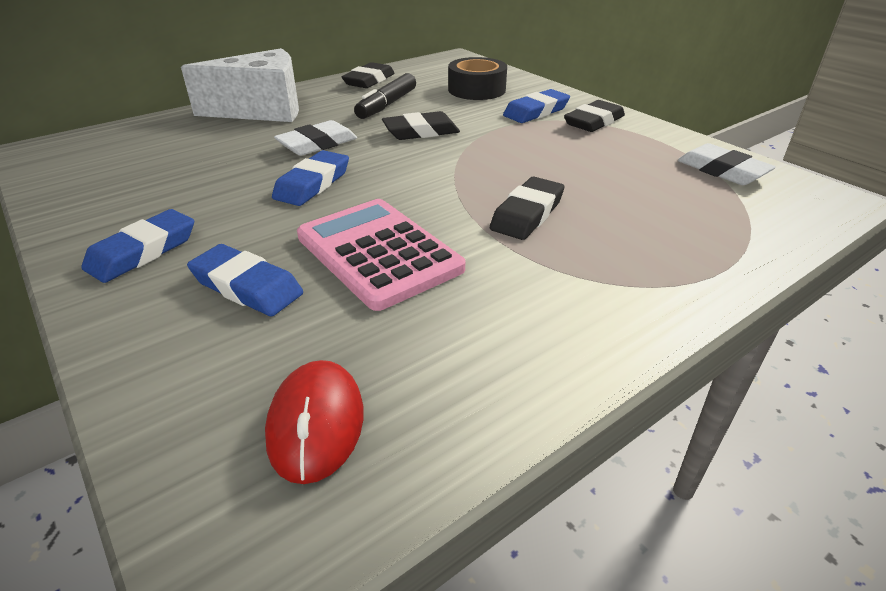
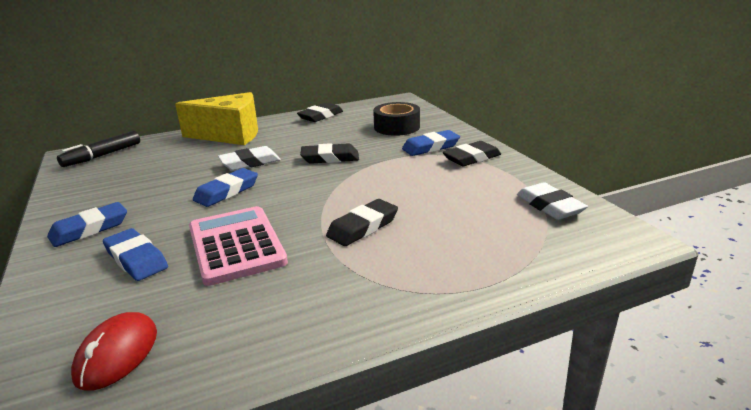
camera: 15 degrees right, 10 degrees down
white cheese [181,48,299,122] -> yellow cheese [175,92,258,145]
black marker [354,73,416,119] -> black marker moved to [57,131,140,167]

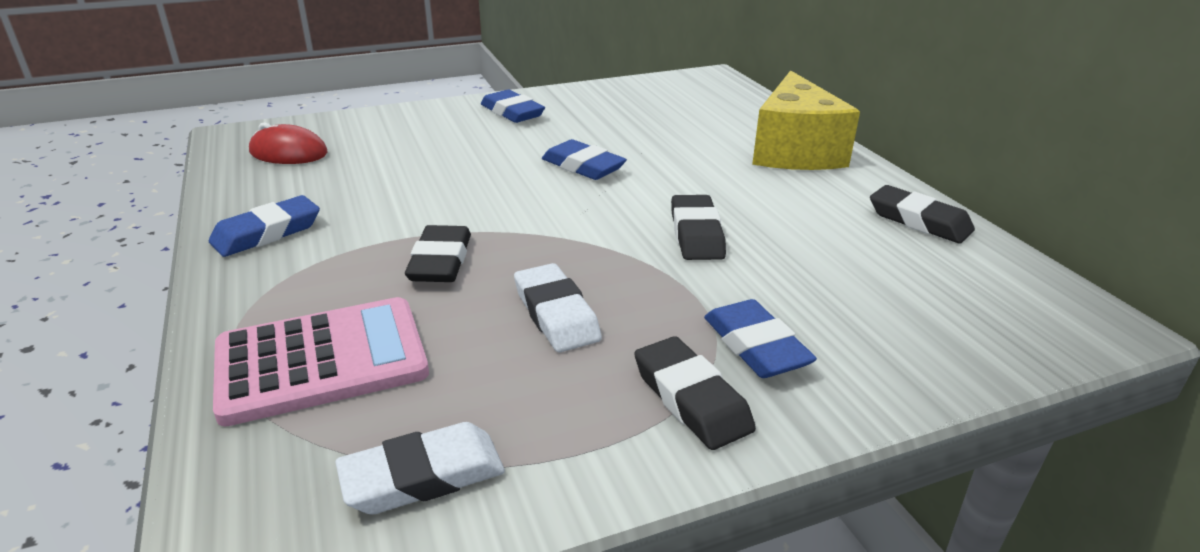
camera: 90 degrees right, 5 degrees up
black marker [57,131,140,167] -> none
blue eraser [103,228,168,281] -> blue eraser moved to [209,195,320,257]
pink calculator [189,206,288,286] -> pink calculator moved to [213,297,429,426]
white eraser [218,146,281,171] -> white eraser moved to [514,263,602,352]
black eraser [326,199,398,246] -> black eraser turned 45 degrees clockwise [405,225,471,282]
black tape [373,102,420,136] -> none

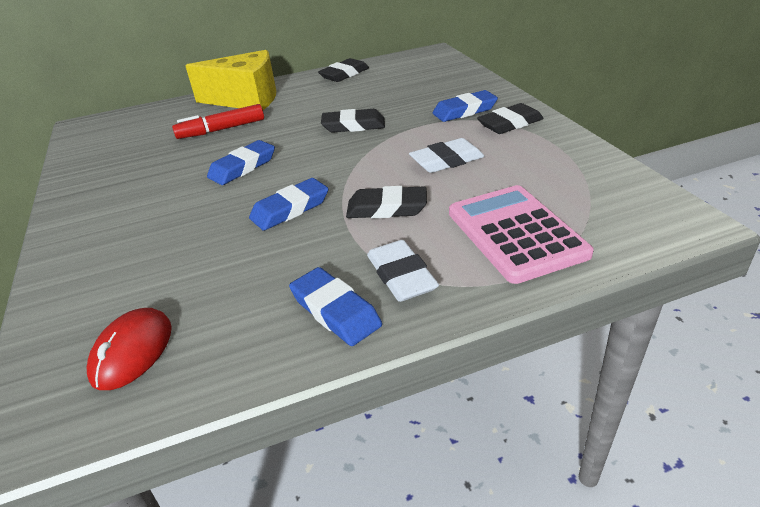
camera: 85 degrees left, 5 degrees up
white eraser [335,422,505,515] -> white eraser moved to [367,240,439,302]
blue eraser [481,90,545,123] -> blue eraser moved to [249,178,328,231]
none -> red marker [172,104,264,139]

